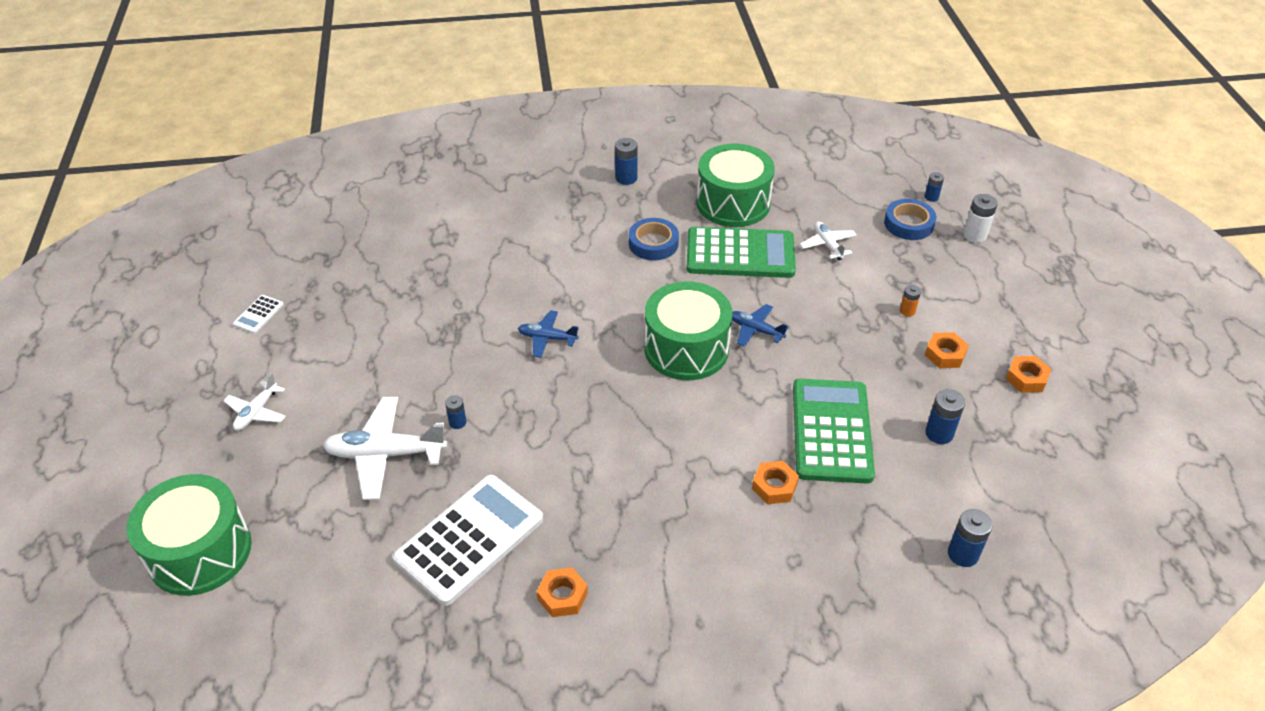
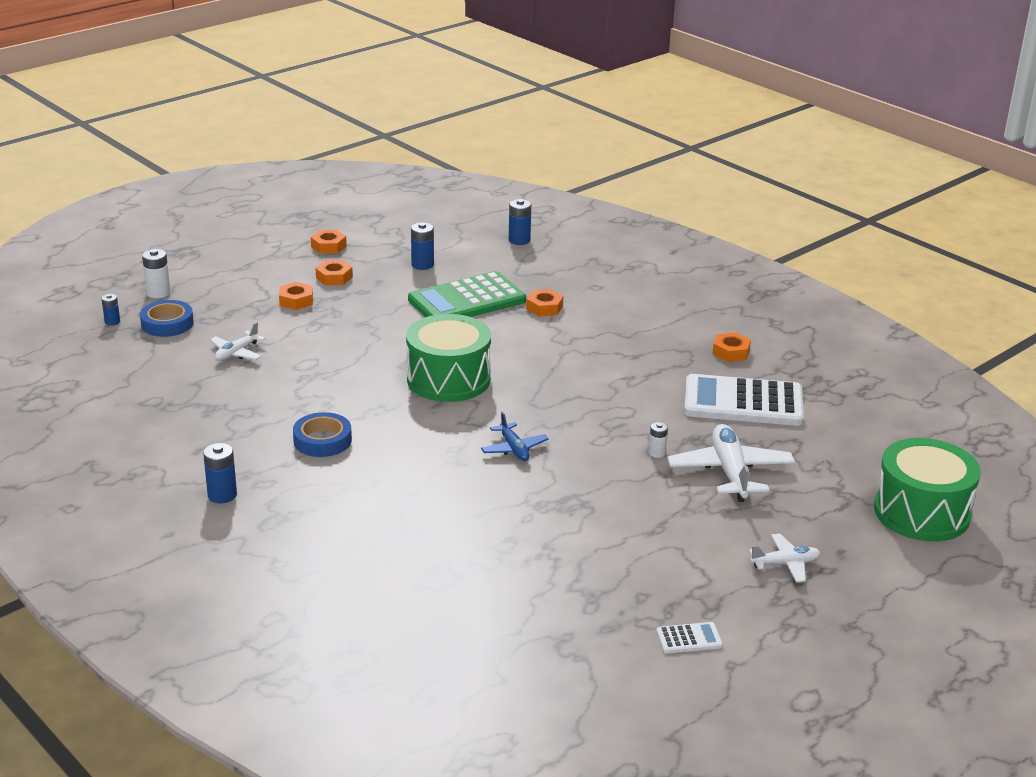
camera: 125 degrees left, 15 degrees down
white plane [323,397,447,500] -> white plane turned 150 degrees counterclockwise [667,424,795,502]
blue battery [445,395,466,429] -> white battery [649,422,668,458]
green calculator [686,227,796,278] -> none
green drum [696,143,775,227] -> none
blue plane [732,304,789,347] -> none
orange battery [900,285,921,317] -> orange nut [279,282,313,310]

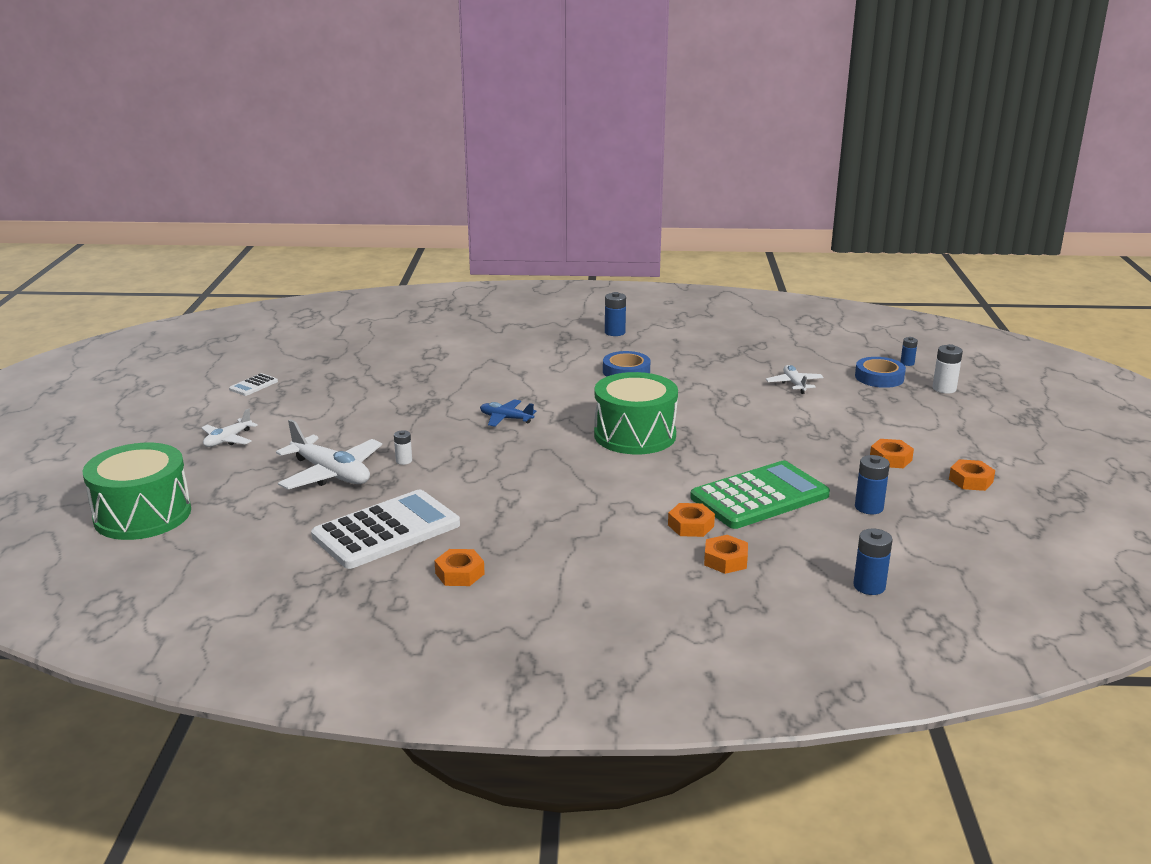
camera: 135 degrees right, 5 degrees down
orange nut [279,282,313,310] -> orange nut moved to [704,535,748,574]
green calculator [408,271,526,317] -> green calculator turned 45 degrees clockwise [690,461,830,529]

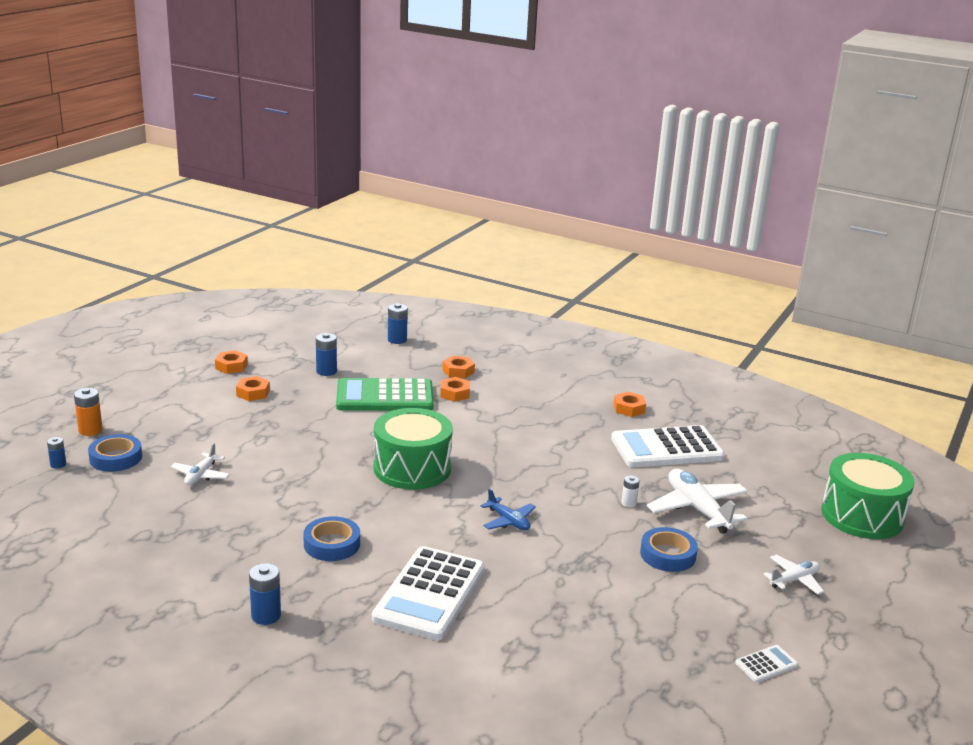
camera: 155 degrees left, 0 degrees up
white battery [933,344,963,394] -> orange battery [74,388,103,436]
none -> white calculator [372,546,485,640]
none -> blue tape [640,527,698,572]

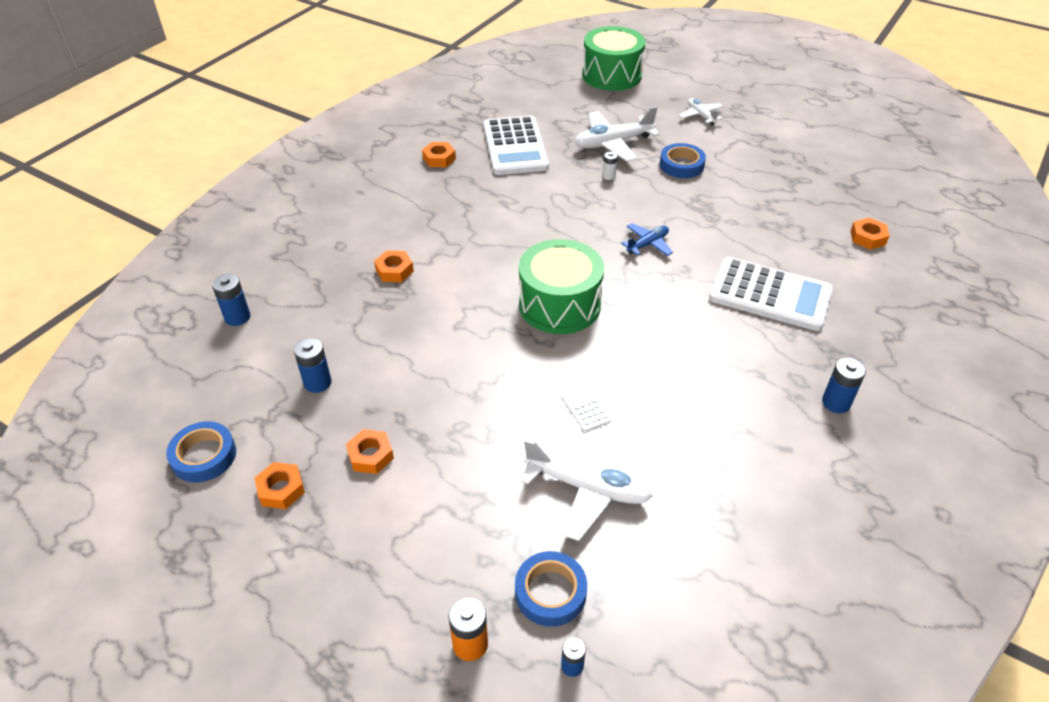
camera: 85 degrees left, 20 degrees up
white plane [171,443,230,485] -> white plane [520,425,653,541], size x1.79
blue tape [303,516,360,561] -> blue tape moved to [166,422,236,482]
green calculator [336,378,434,411] -> none
orange nut [443,356,475,378] -> orange nut moved to [851,217,889,250]
white calculator [735,645,798,683] -> white calculator moved to [561,384,611,432]

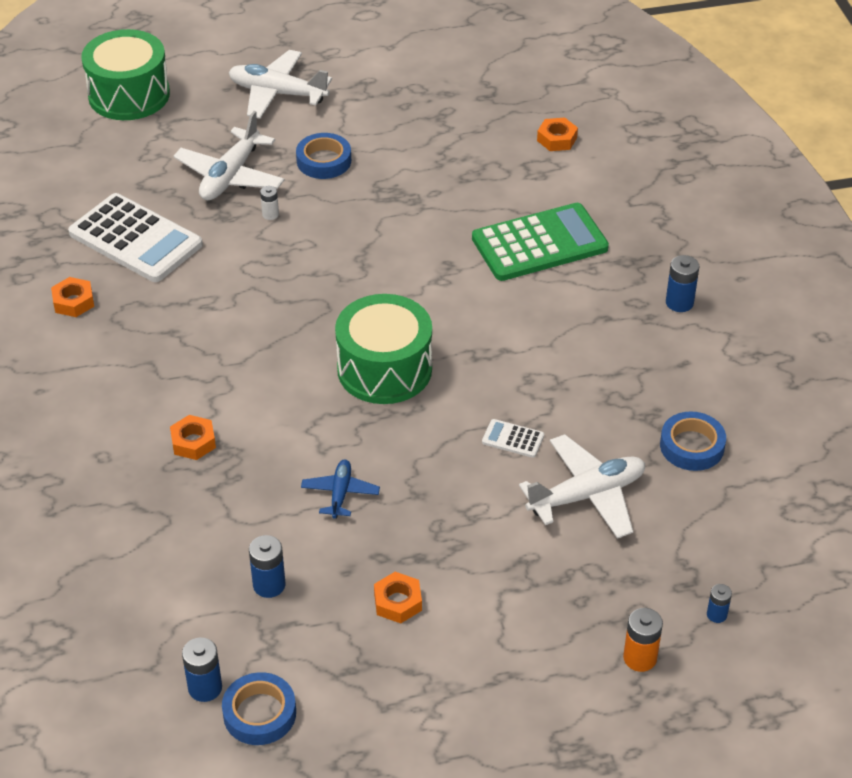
camera: 45 degrees left, 0 degrees up
blue battery [212,274,250,326] -> blue battery moved to [182,637,222,702]
orange nut [254,462,305,509] -> none
blue tape [515,551,587,627] -> blue tape moved to [660,411,726,471]
blue plane [621,223,673,256] -> blue plane moved to [301,460,380,519]
white plane [679,98,723,126] -> white plane [229,50,332,119], size x1.79
white calculator [709,257,833,331] -> green calculator [472,203,609,281]

